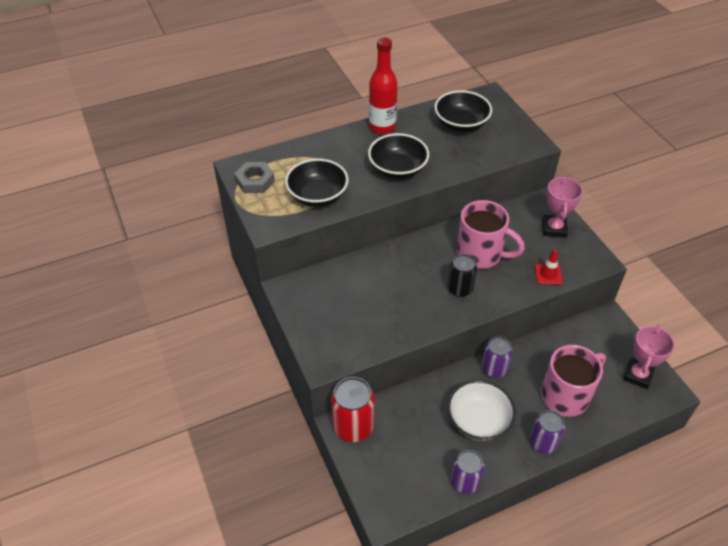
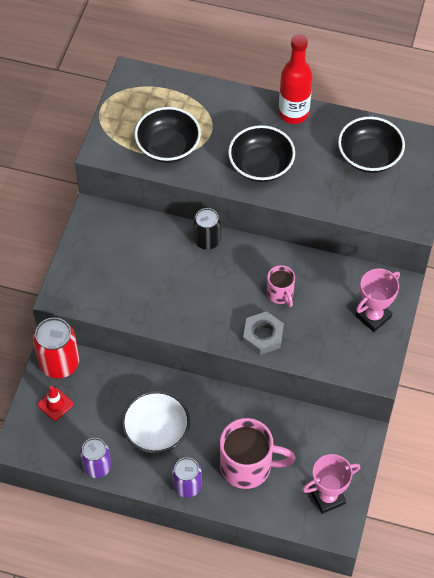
camera: 40 degrees right, 10 degrees up
grey nut [234,162,275,193] -> grey nut moved to [243,311,284,355]
black can [448,254,477,297] -> black can moved to [193,208,221,250]
pink mug [456,200,525,269] -> pink mug [267,265,295,307], size x0.54
purple can [482,336,513,378] -> none
red traffic cone [535,249,563,285] -> red traffic cone moved to [38,386,73,421]

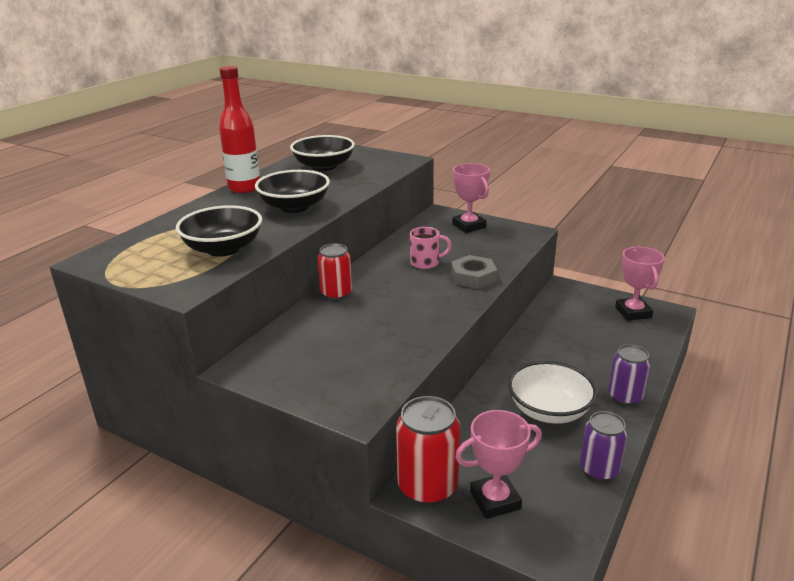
camera: 75 degrees left, 30 degrees down
red traffic cone [38,386,73,421] -> pink trophy [455,410,542,519]
black can [193,208,221,250] -> red can [318,243,352,300]
pink mug [220,418,296,489] -> none

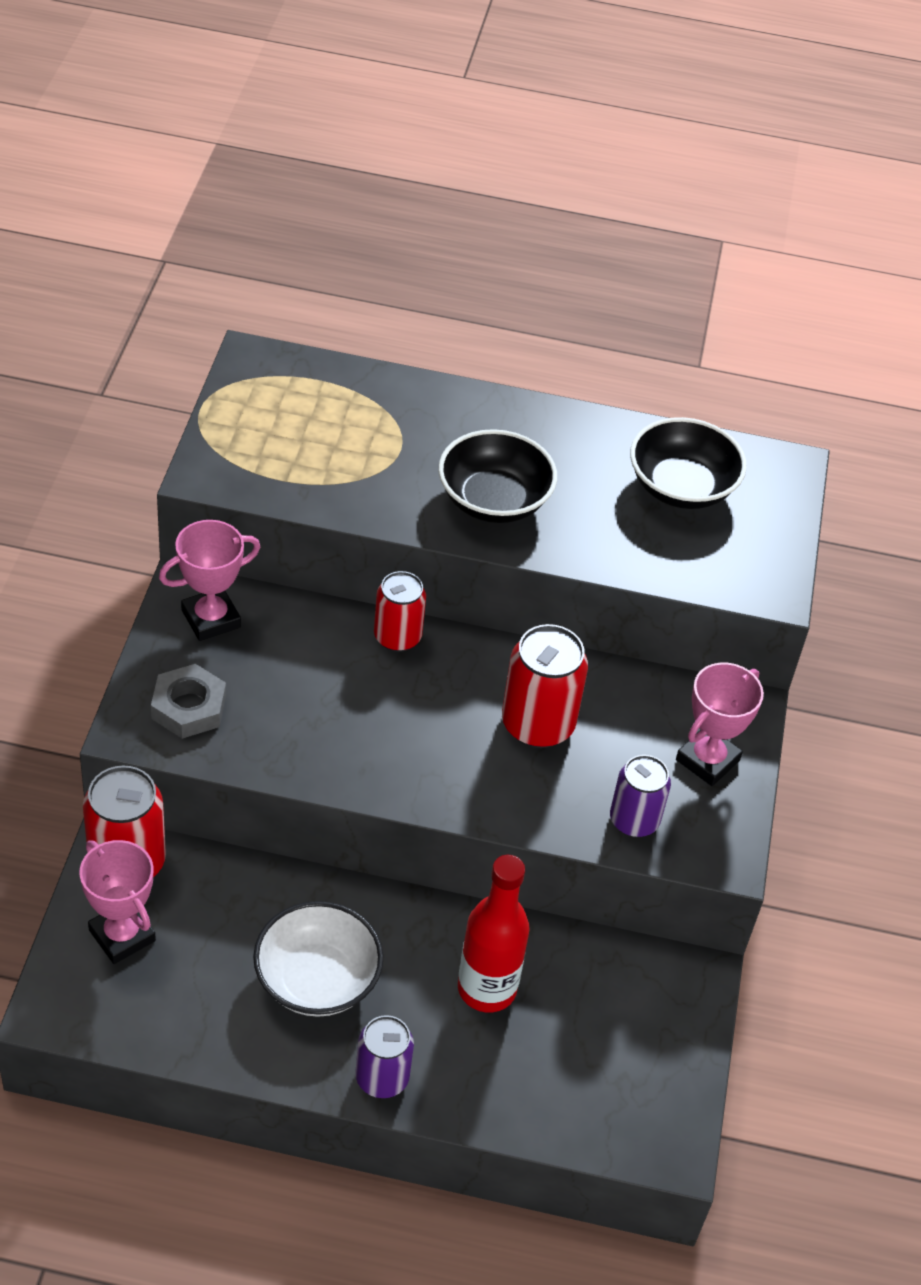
camera: 65 degrees right, 20 degrees up
black bowl [176,205,262,257] -> none
red bottle [219,66,260,193] -> red bottle moved to [458,855,530,1012]
pink mug [410,227,452,269] -> red can [502,624,588,748]
grey nut [451,255,497,289] -> grey nut moved to [151,664,226,739]
purple can [580,411,627,481] -> purple can moved to [610,755,671,837]
pink trophy [615,247,665,321] -> pink trophy moved to [159,520,260,641]

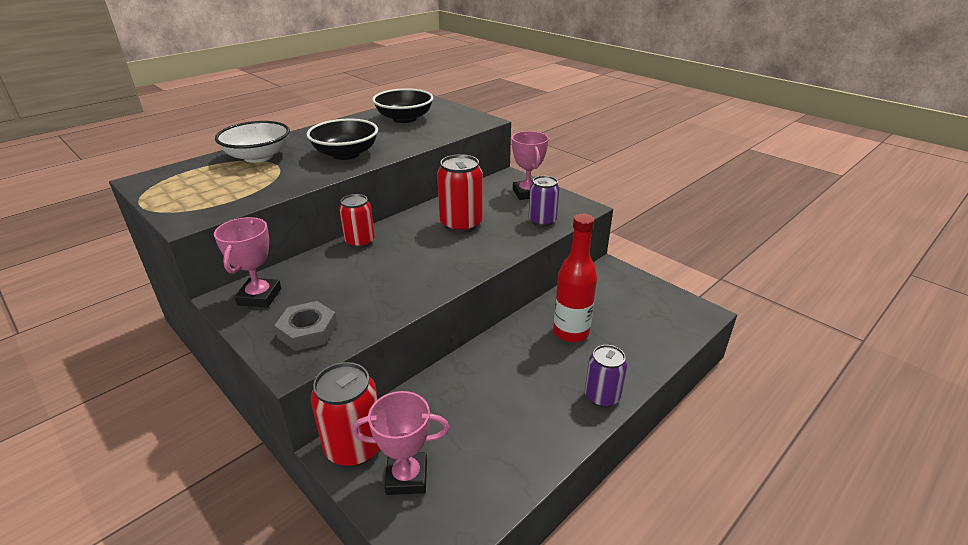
camera: 50 degrees left, 15 degrees down
white bowl [253,901,384,1017] -> white bowl moved to [215,121,290,163]

